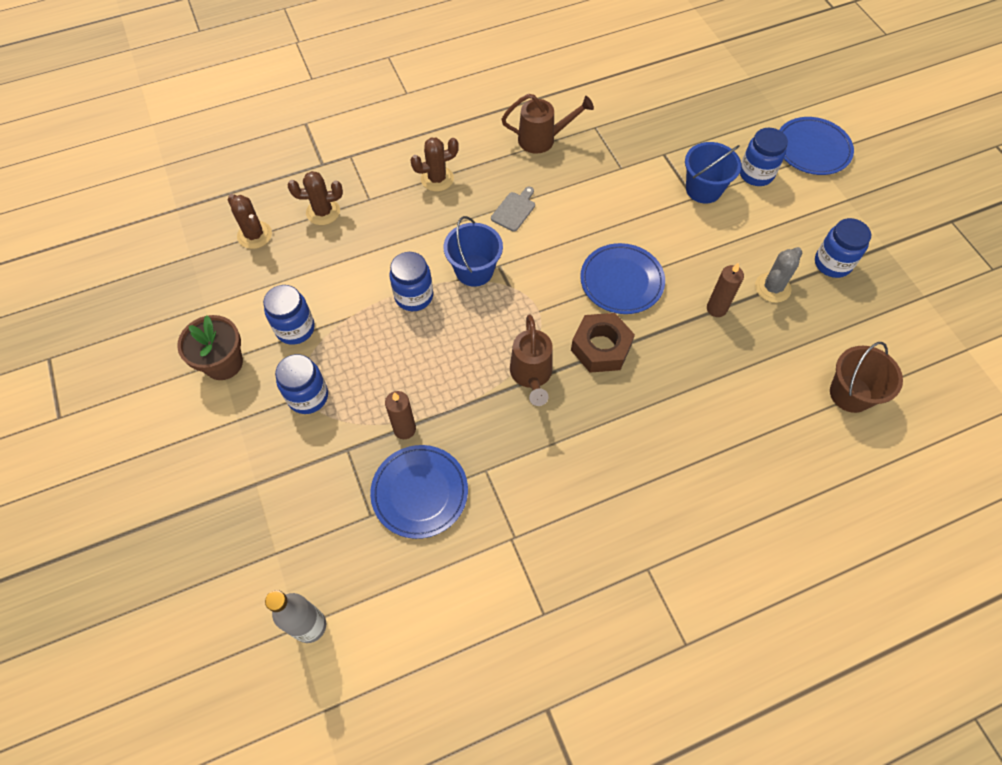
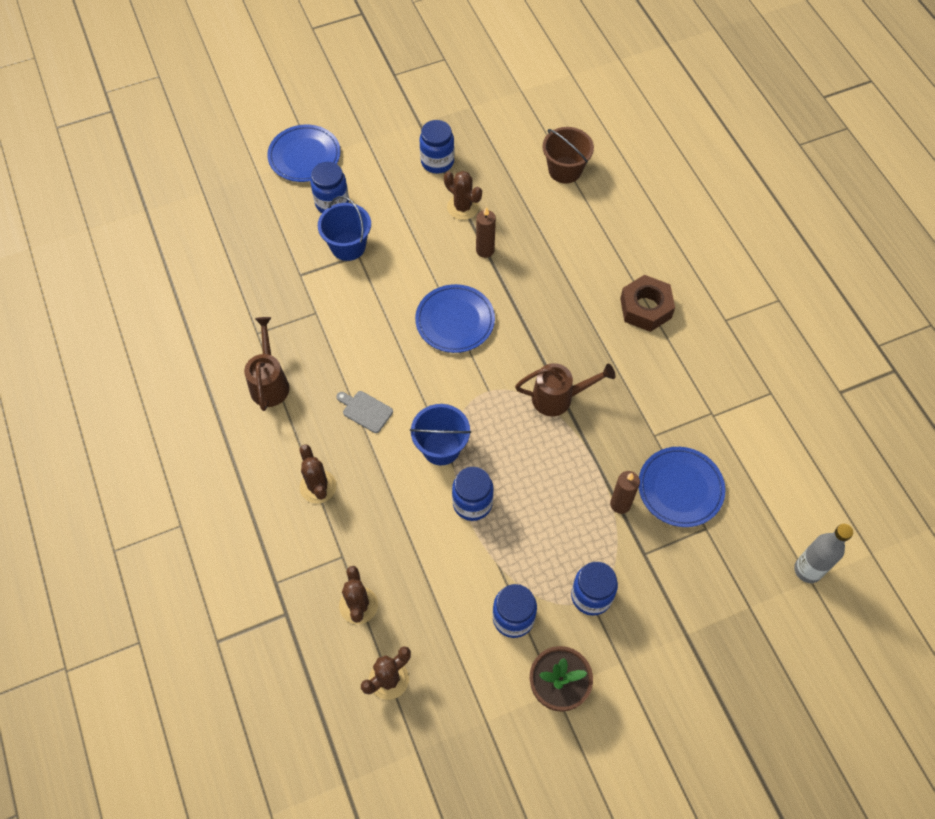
camera: 90 degrees left, 0 degrees up
brown nut [571,313,635,373] -> brown nut moved to [620,275,675,332]
grey cactus [755,247,802,303] -> brown cactus [444,171,482,220]

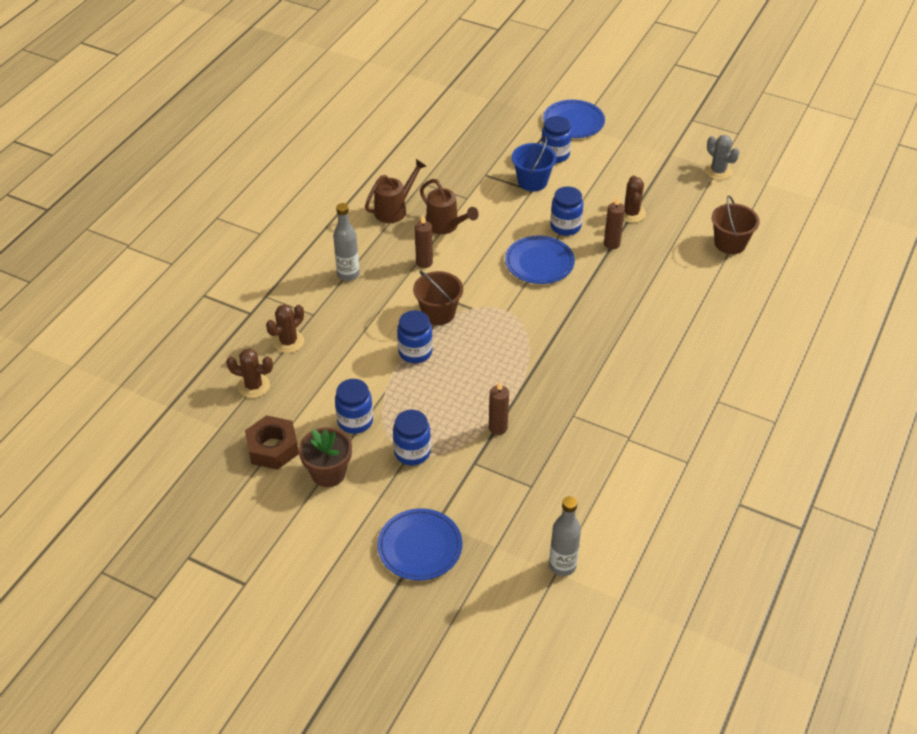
camera: 50 degrees right, 15 degrees down
brown cactus [300,444,337,503] -> grey bottle [333,203,359,281]
grey cutting board [336,391,393,433] -> brown candle [415,215,433,268]
blue bucket [410,404,471,465] -> brown bucket [413,270,463,325]
blue jar [419,120,454,174] -> blue jar moved to [550,186,583,236]
brown watering can [515,363,615,416] -> brown watering can moved to [420,179,479,234]
brown nut [620,275,675,332] -> brown nut moved to [245,415,299,470]
blue plate [639,447,725,527] -> blue plate moved to [377,508,462,580]
none -> grey cactus [705,135,739,180]

